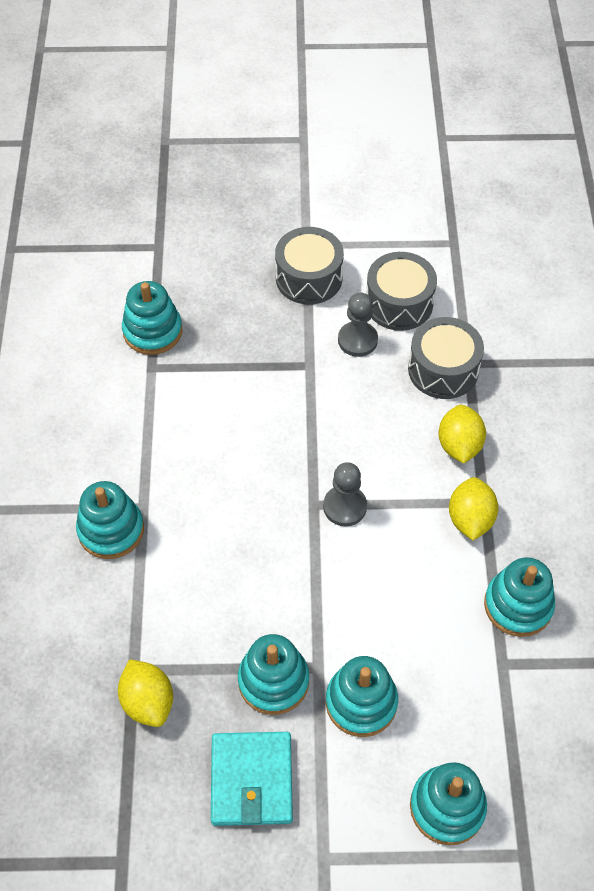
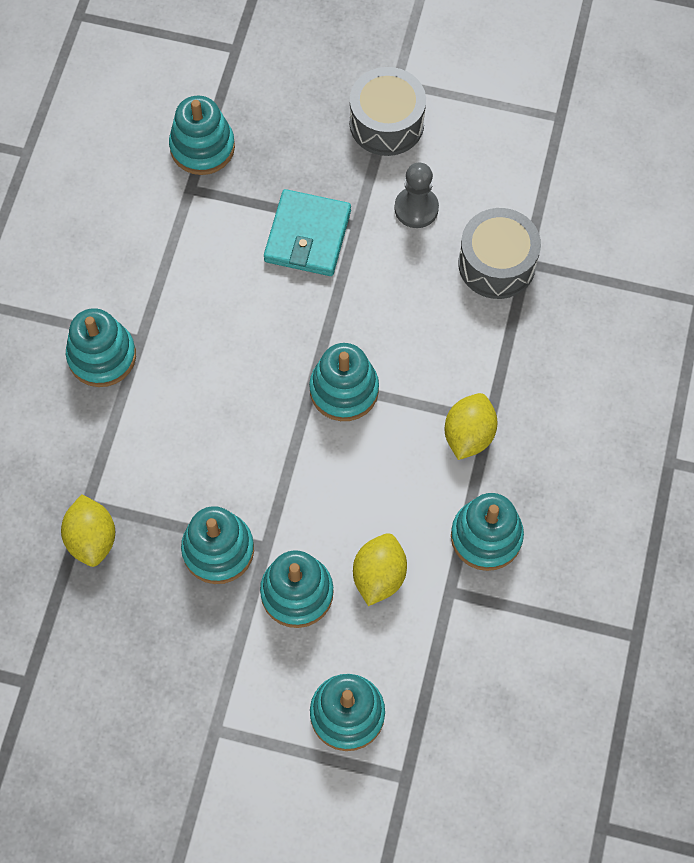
camera: 15 degrees right, 10 degrees up
turquoise wallet [211,732,293,826] -> turquoise wallet moved to [264,189,351,276]
grey pawn [323,462,367,526] -> turquoise stacking toy [309,343,379,421]
grey drum [367,252,437,331] -> none
yellow lemon [438,405,486,464] -> yellow lemon moved to [353,533,407,606]

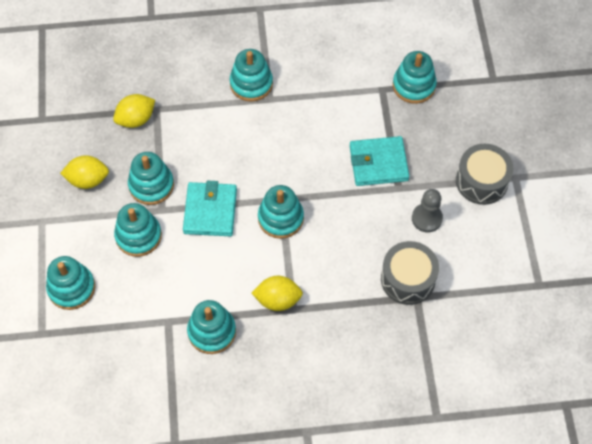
camera: 70 degrees right, 5 degrees down
yellow lemon [353,533,407,606] -> yellow lemon moved to [60,155,109,189]
none -> turquoise wallet [183,181,237,236]

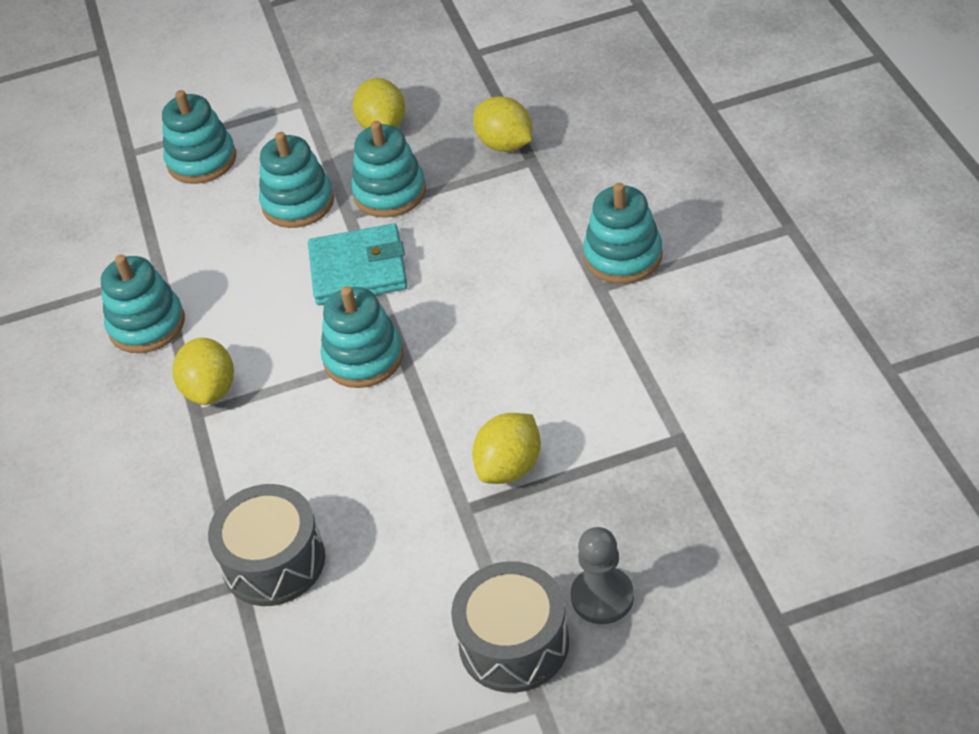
camera: 85 degrees right, 15 degrees down
turquoise wallet [350,136,409,186] -> yellow lemon [472,413,541,484]
turquoise stacking toy [393,51,437,104] -> none
grey pawn [412,189,443,232] -> grey pawn moved to [571,527,634,624]

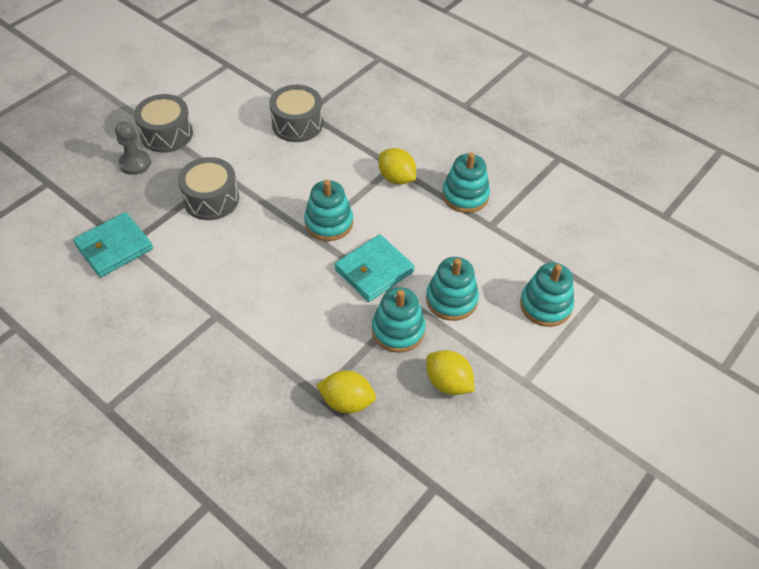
camera: 140 degrees right, 5 degrees up
yellow lemon [472,413,541,484] -> grey drum [178,157,239,220]
turquoise stacking toy [583,183,663,284] -> none
none -> turquoise wallet [73,212,153,277]

